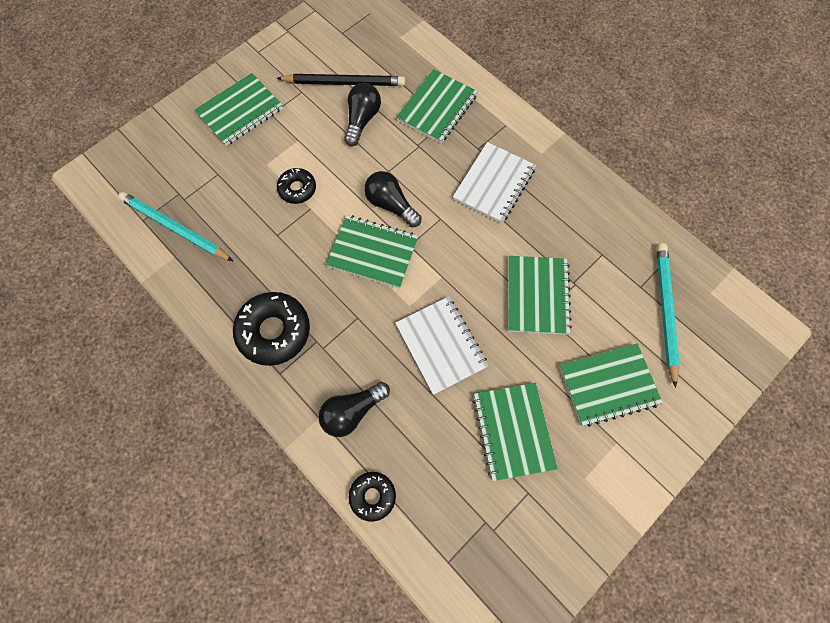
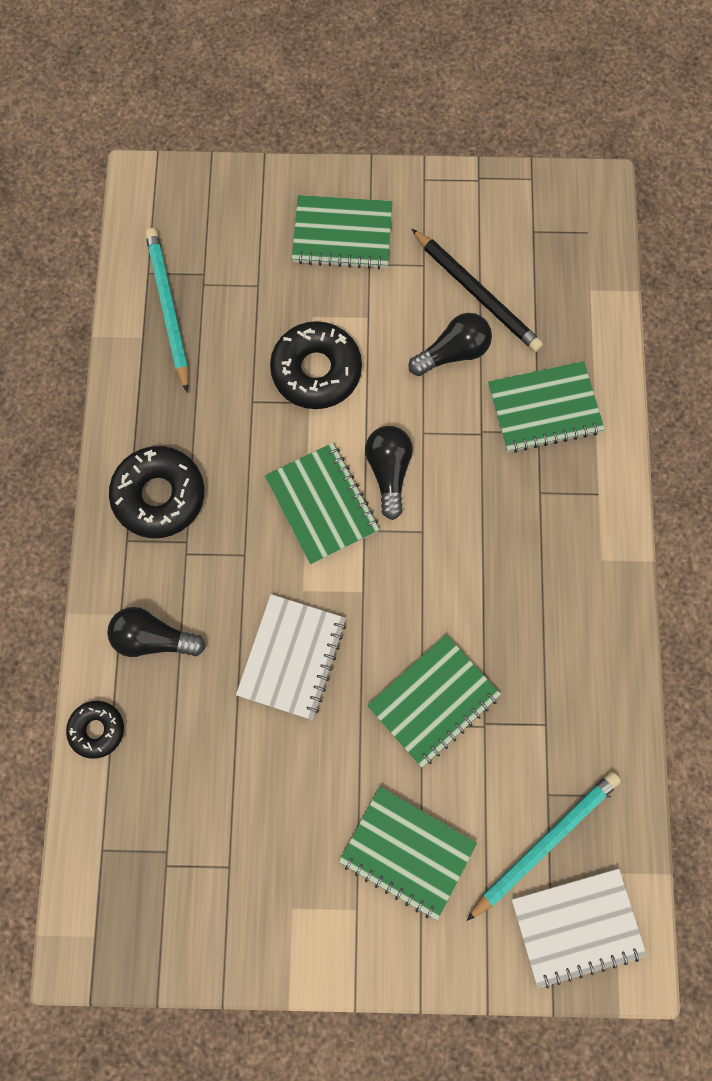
camera: 45 degrees right, 5 degrees up
black donut [277,168,316,204] -> black donut [270,321,362,409], size x1.75
white notebook [453,142,536,224] -> white notebook moved to [512,869,647,988]
green notebook [473,383,558,481] -> none

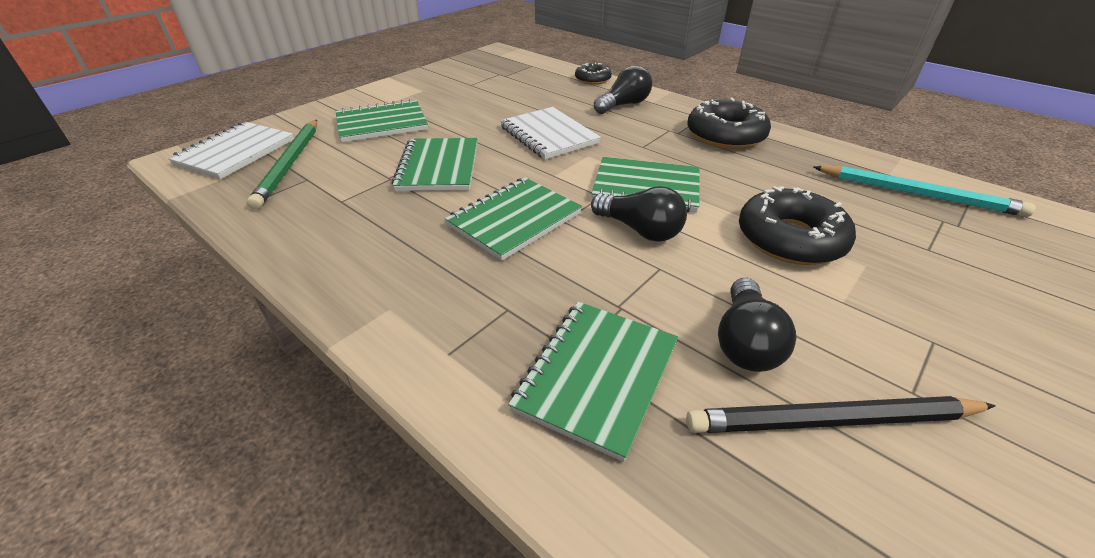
camera: 130 degrees right, 35 degrees down
green notebook [292,195,392,269] -> green notebook moved to [445,177,582,261]
turquoise pencil [466,772,621,921] -> green pencil [247,120,317,209]

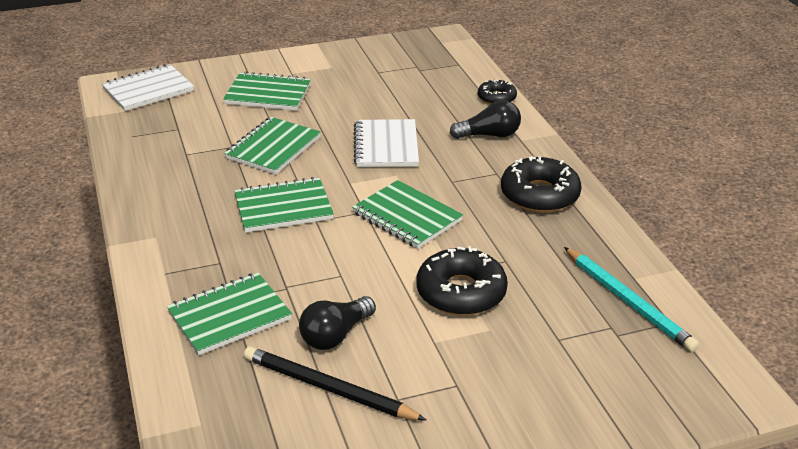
camera: 30 degrees right, 5 degrees down
green pencil [247,120,317,209] -> none
black light bulb [591,186,687,242] -> none

